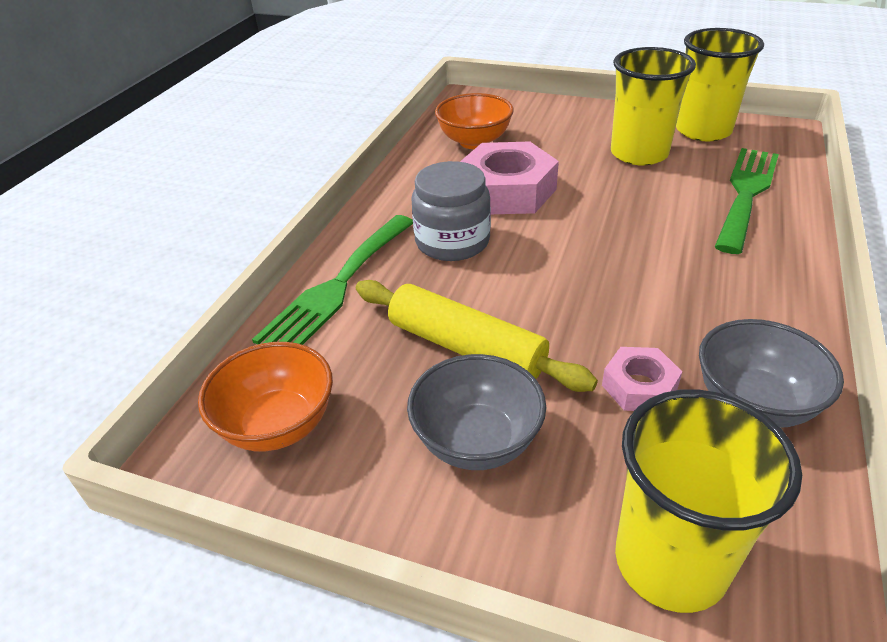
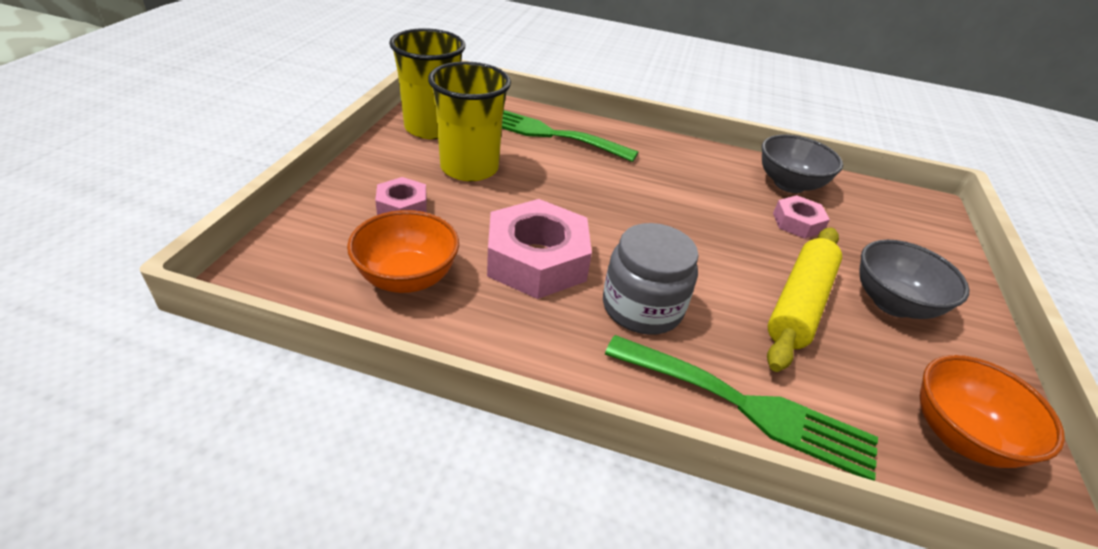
camera: 100 degrees left, 0 degrees up
yellow cup [615,389,802,613] -> none
none -> pink nut [375,177,427,215]

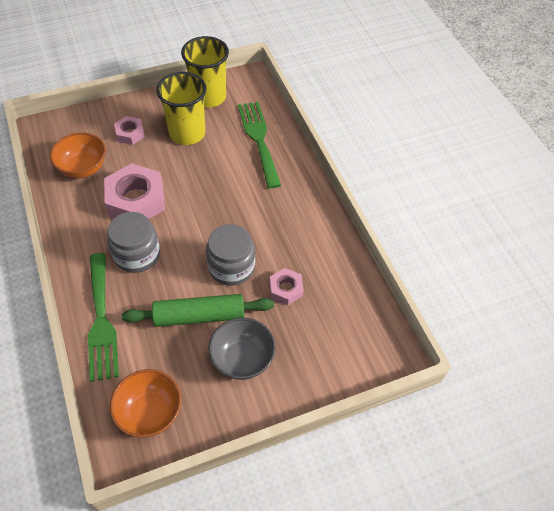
camera: 55 degrees right, 15 degrees up
grey bowl [762,135,843,193] -> none
yellow rolling pin [767,227,842,372] -> green rolling pin [122,294,274,327]
none -> grey jar [206,224,255,286]

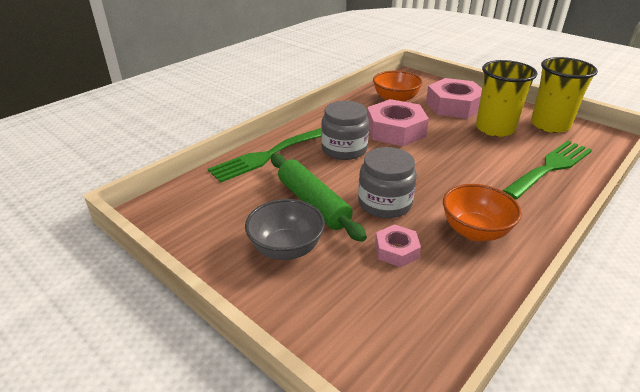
camera: 65 degrees right, 20 degrees down
orange bowl [110,369,181,438] -> orange bowl moved to [443,184,522,241]
pink nut [114,116,145,145] -> pink nut [426,78,482,119], size x1.89

